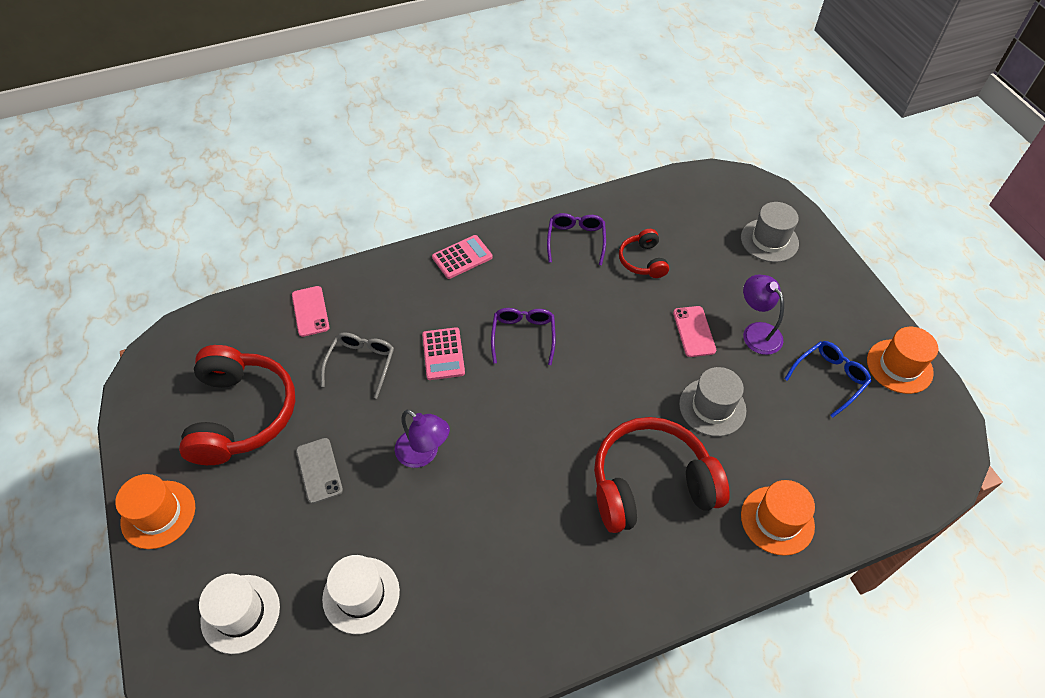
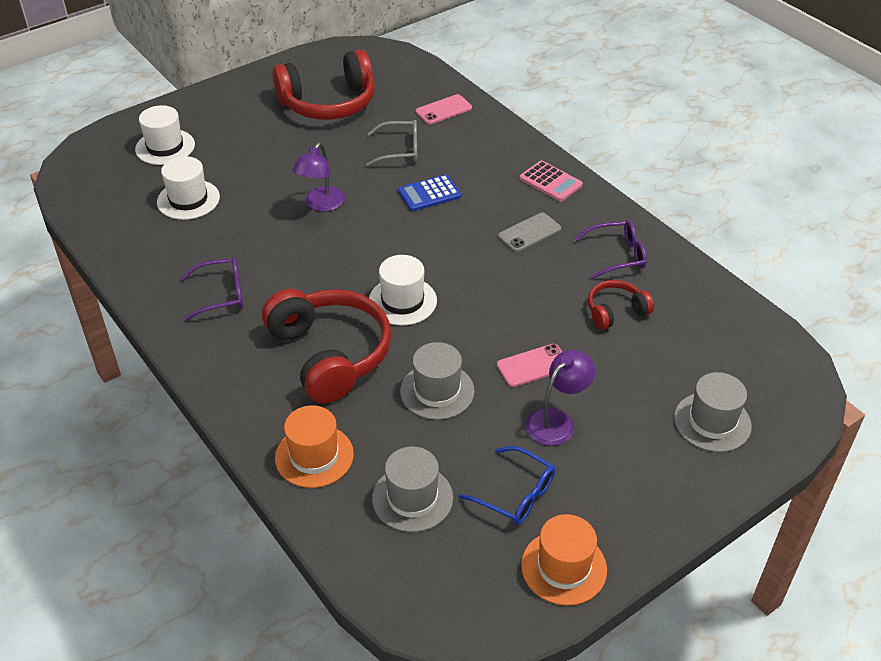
camera: 75 degrees right, 10 degrees down
orange hat [115,474,195,549] -> none
grey phone [296,438,343,504] -> grey phone moved to [498,213,561,252]
pink calculator [422,327,465,380] -> blue calculator [398,174,461,211]
purple glasses [491,308,556,365] -> purple glasses moved to [181,258,243,321]
none -> white hat [369,255,437,326]
none -> grey hat [372,446,453,532]

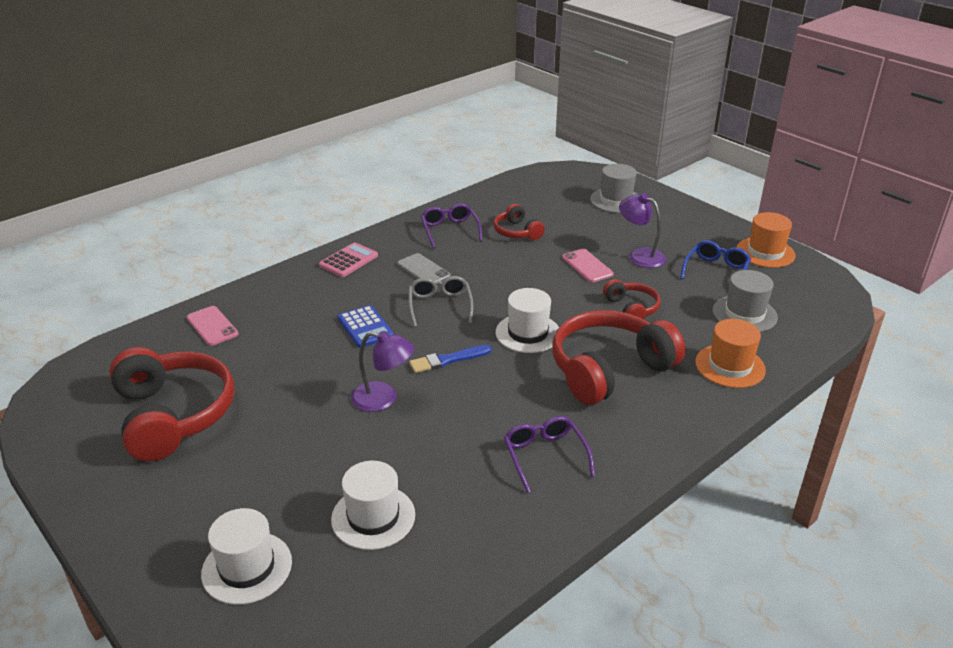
camera: 95 degrees left, 10 degrees down
grey glasses [366,120,417,166] -> grey glasses moved to [408,276,473,327]
grey hat [400,342,475,420] -> red headphones [603,279,661,319]
none -> blue brush [409,345,492,373]

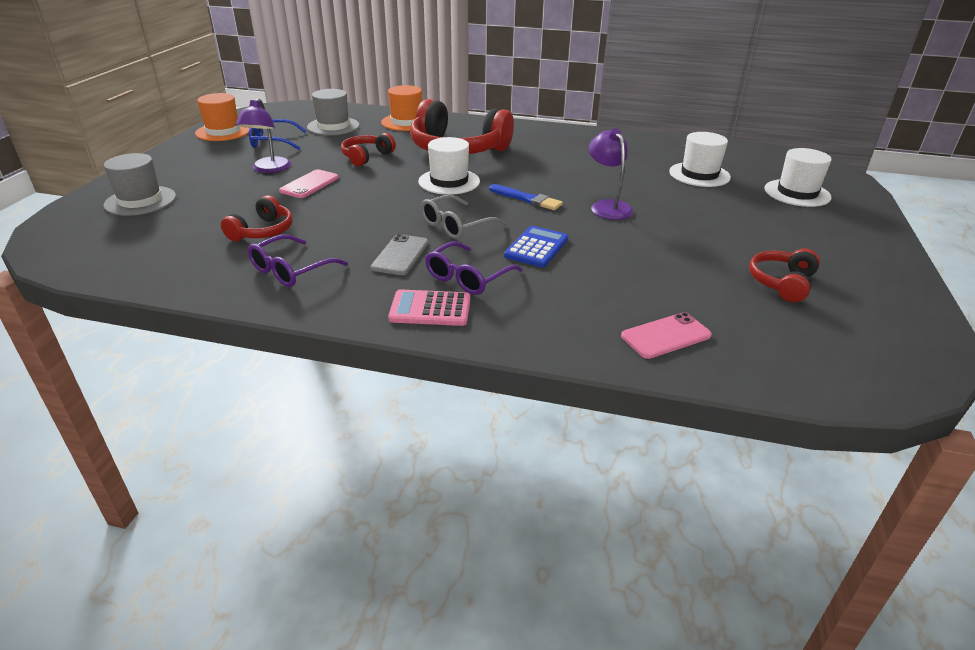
camera: 125 degrees left, 0 degrees up
red headphones [109,347,235,461] -> red headphones [749,248,820,302], size x0.50
pink phone [187,306,238,346] -> pink phone turned 45 degrees clockwise [621,312,712,359]
purple glasses [504,416,595,493] -> purple glasses moved to [425,242,523,295]

